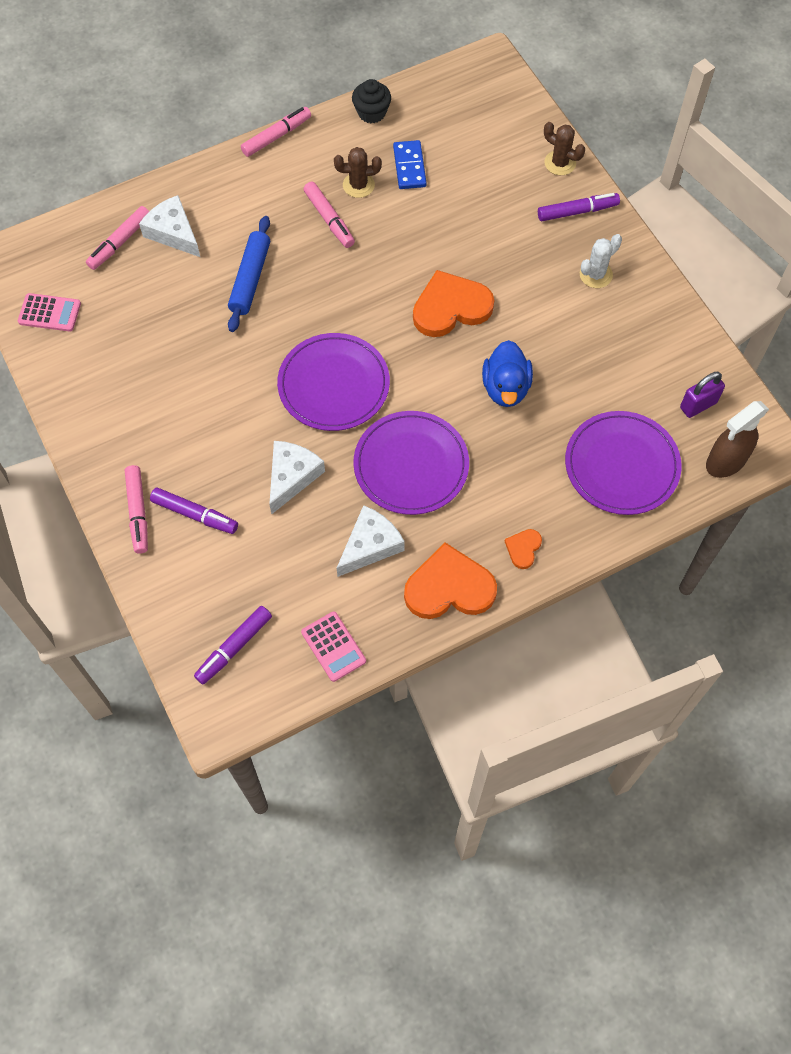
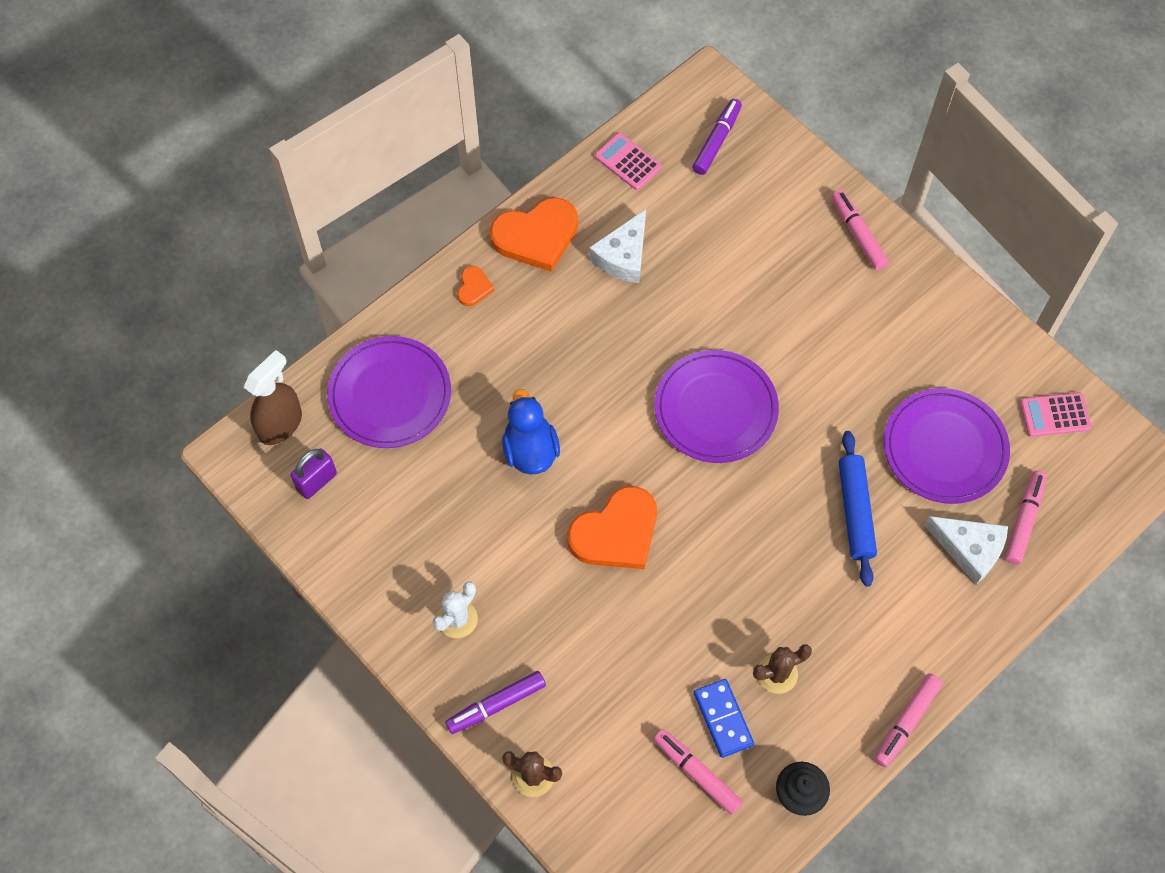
camera: 165 degrees right, 0 degrees up
purple marker [150,488,238,534] -> none
white cheese [269,441,325,514] -> none
pink marker [303,182,355,248] -> pink marker moved to [653,729,743,815]
purple plate [353,411,469,515] -> purple plate moved to [884,388,1010,504]

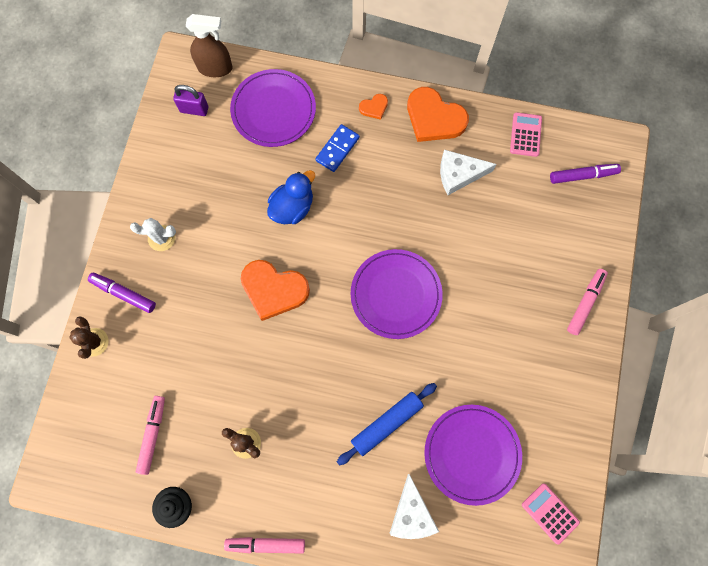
camera: 55 degrees right, 10 degrees up
blue domino [694,679,754,758] -> blue domino moved to [315,124,360,172]
pink marker [1005,471,1047,565] -> none

